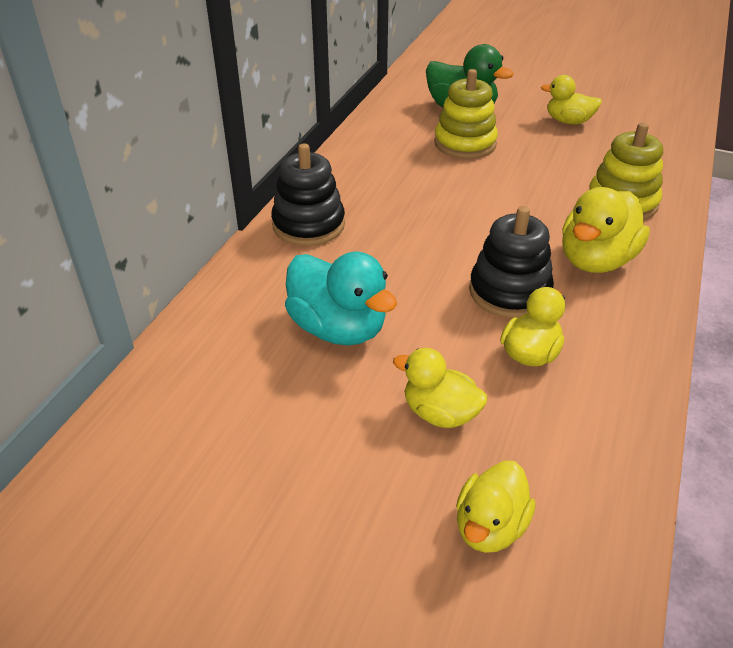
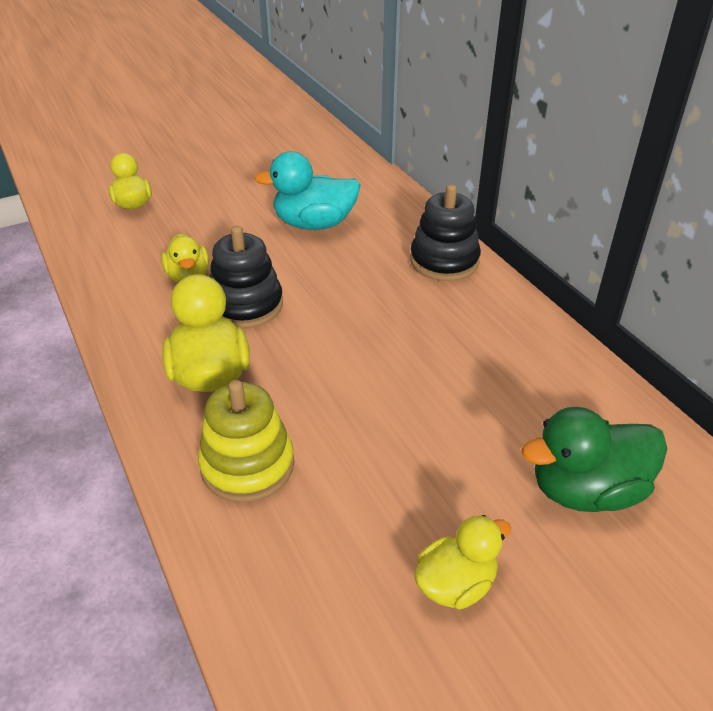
camera: 130 degrees right, 0 degrees up
yellow duck [393,348,488,428] -> none
yellow stacking toy [434,69,498,159] -> none

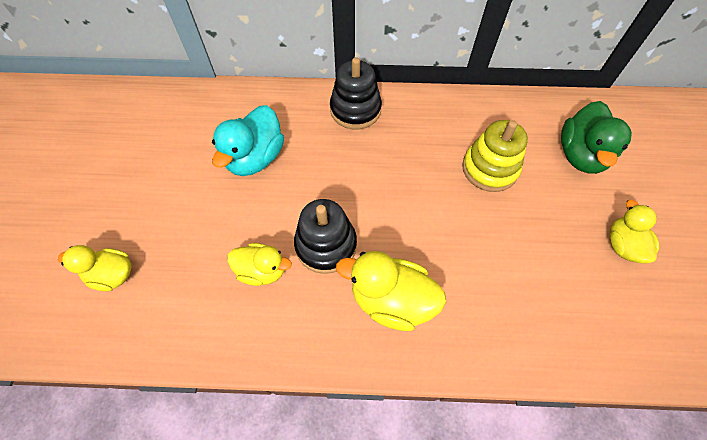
camera: 60 degrees left, 20 degrees up
yellow stacking toy [198,380,294,503] -> yellow stacking toy moved to [462,120,528,192]

